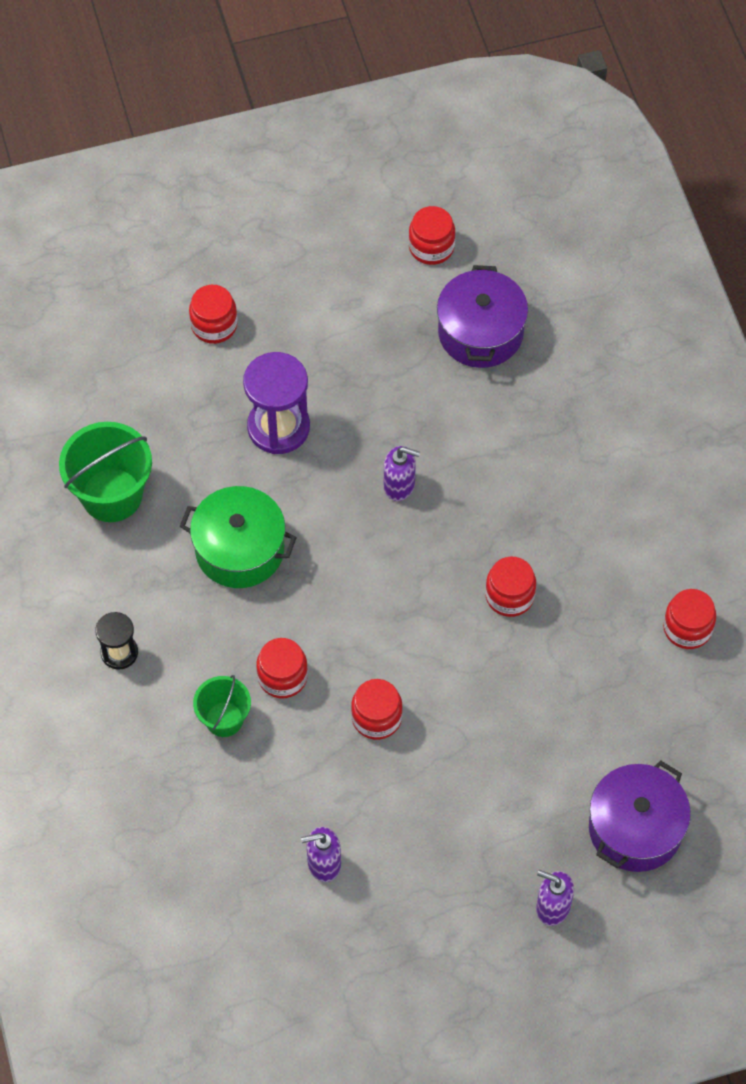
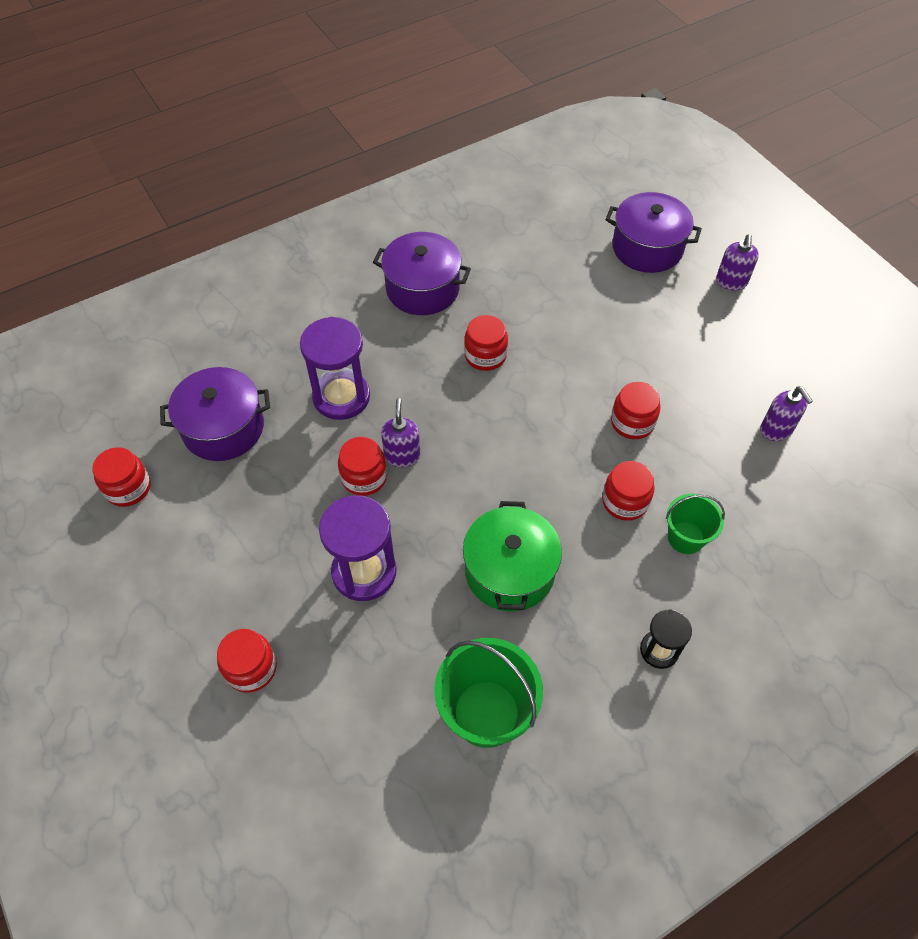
camera: 105 degrees left, 5 degrees down
red jar [663,589,716,649] -> red jar moved to [338,437,387,496]
none -> purple hourglass [300,317,370,420]
none -> purple pot [373,232,471,315]

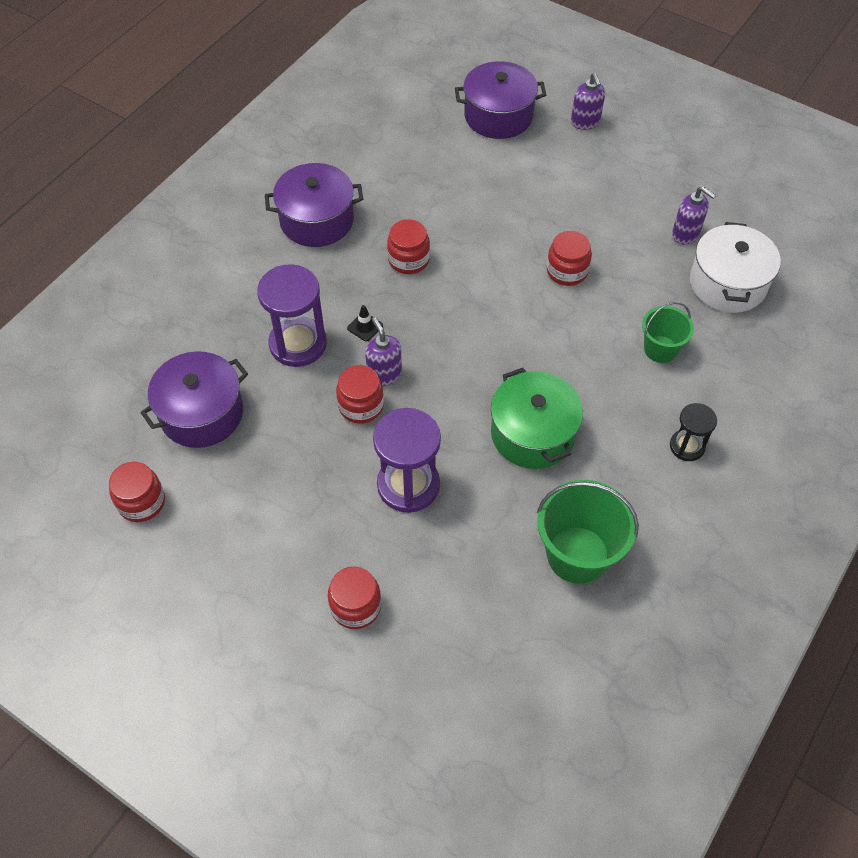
camera: 25 degrees left, 0 degrees up
red jar [602,461,654,521] -> none
none -> black traffic cone [347,305,383,342]
none -> white pot [690,222,781,313]

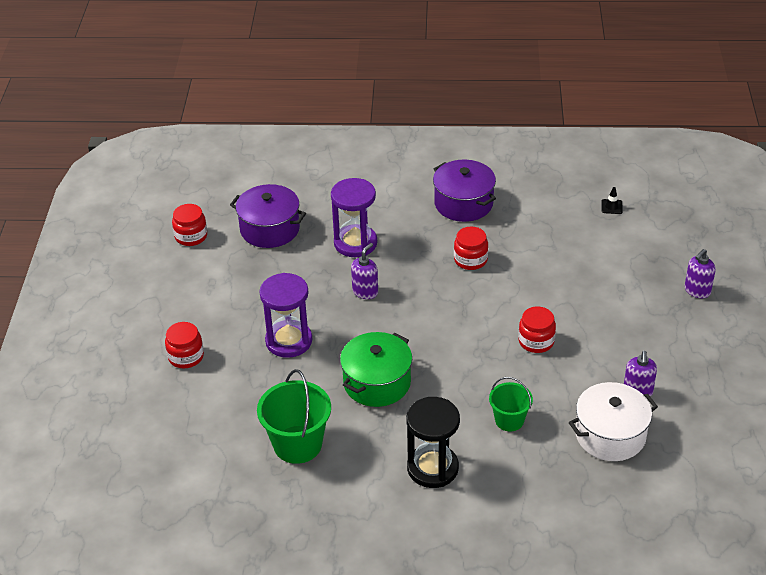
camera: 60 degrees right, 15 degrees down
red jar [336,365,384,424] -> none
black traffic cone [347,305,383,342] -> black traffic cone moved to [601,187,623,214]
purple pot [455,61,546,139] -> none
black hourglass [670,403,717,461] -> black hourglass [406,397,460,488], size x1.75

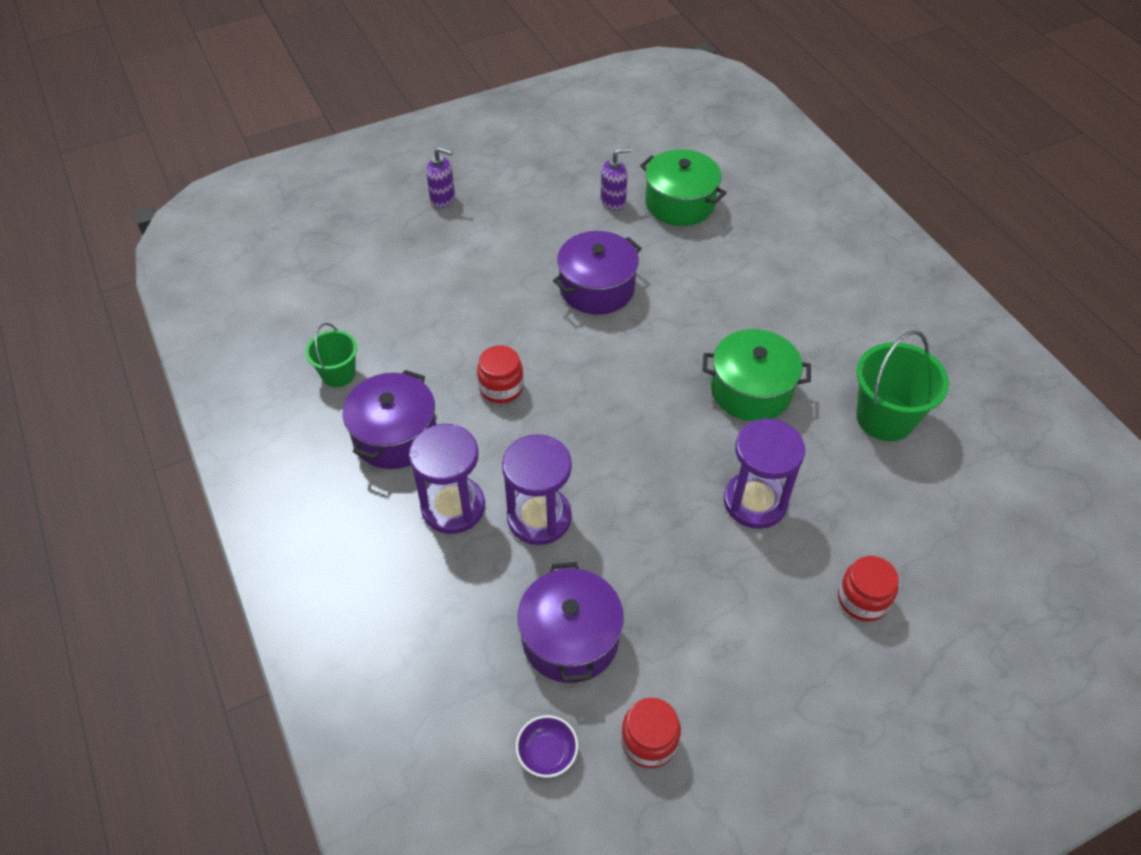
camera: 120 degrees left, 10 degrees up
purple soap dispenser [351,243,378,299] -> none
black hourglass [406,397,460,488] -> none
green bucket [489,377,533,432] -> green bucket moved to [305,323,357,387]
red jar [518,306,556,353] -> purple pot [553,231,642,314]
white pot [569,382,658,461] -> green pot [640,149,727,226]
black traffic cone [601,187,623,214] -> none
none -> purple hourglass [409,424,485,534]
none -> purple bowl [516,715,578,778]

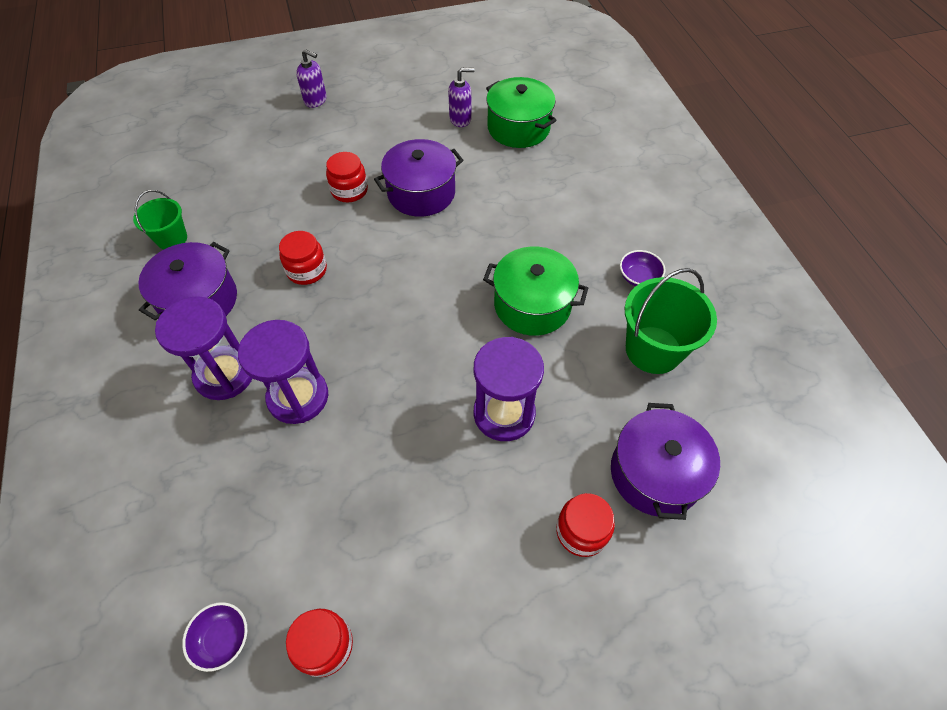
camera: 10 degrees right, 5 degrees up
purple pot [517,562,624,683] -> purple pot moved to [611,403,720,520]
none -> red jar [326,152,368,202]
none -> purple bowl [620,250,666,286]

